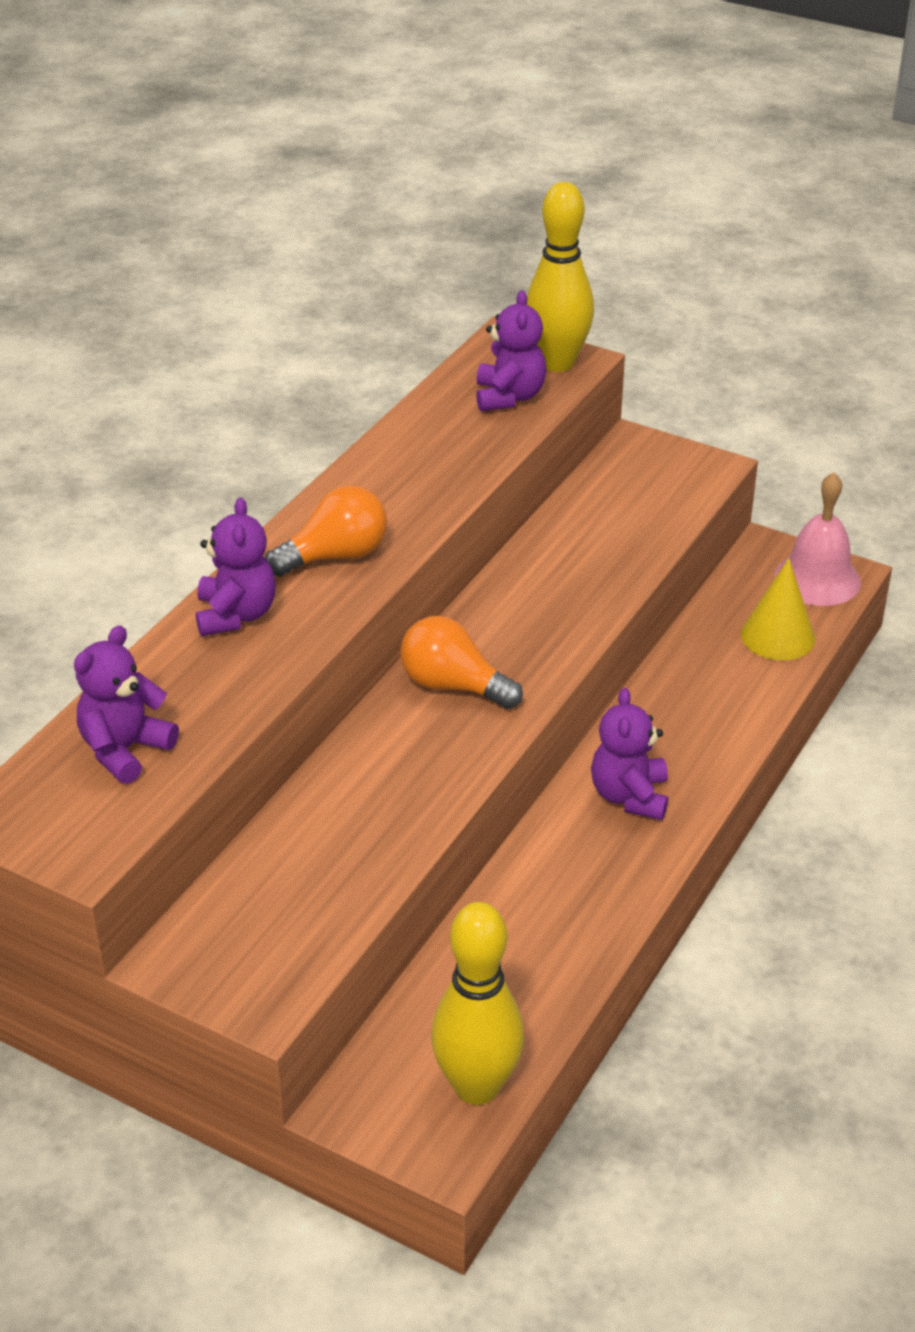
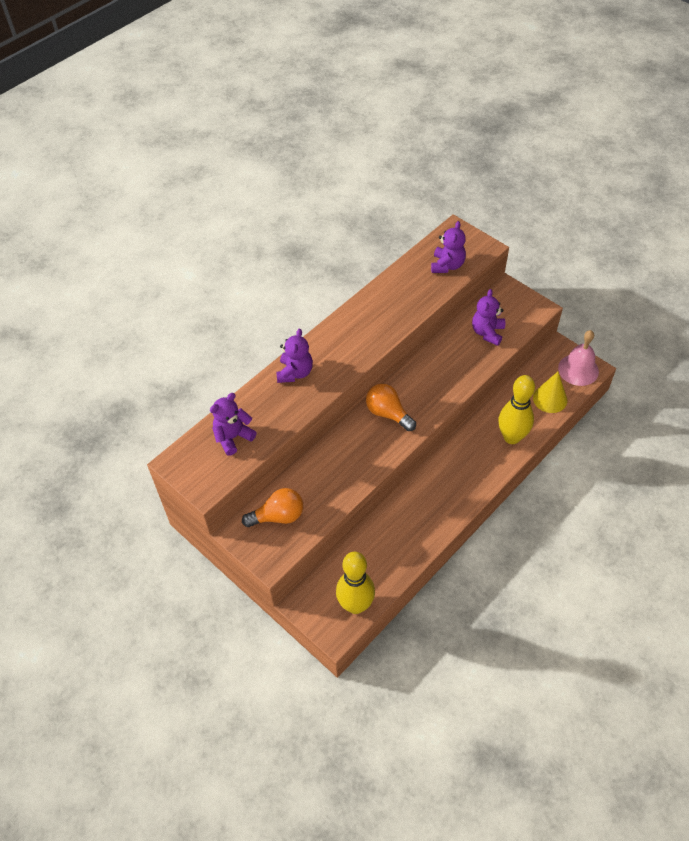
camera: 15 degrees right, 15 degrees up
orange light bulb [265,485,387,577] -> orange light bulb moved to [242,488,303,527]
yellow bowling pin [526,182,594,372] -> yellow bowling pin moved to [499,375,535,444]
purple teddy bear [591,688,668,820] -> purple teddy bear moved to [472,289,505,346]

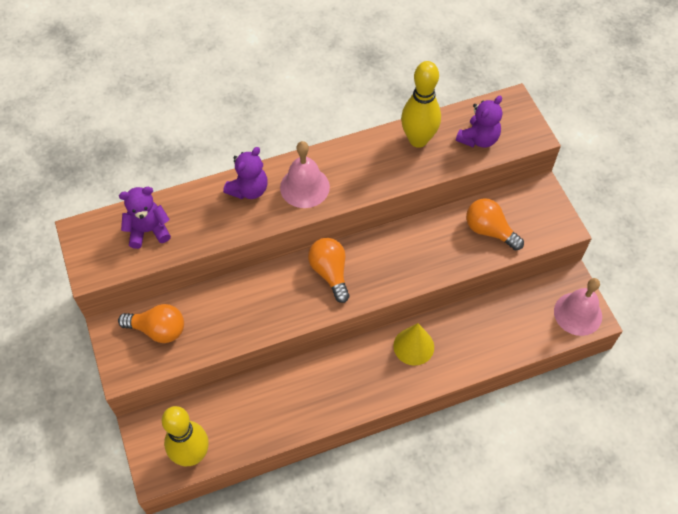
camera: 25 degrees right, 5 degrees up
purple teddy bear [472,289,505,346] -> orange light bulb [466,198,524,251]
yellow bowling pin [499,375,535,444] -> yellow bowling pin moved to [401,61,441,148]
yellow cone [533,372,567,413] -> yellow cone moved to [393,323,434,366]
none -> pink bell [280,141,330,208]

